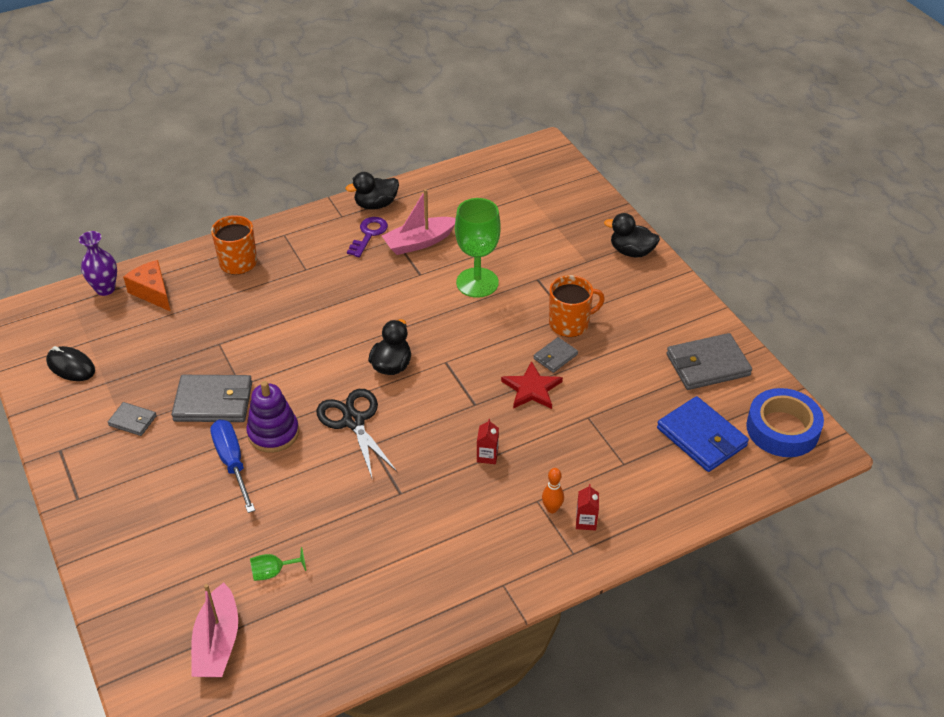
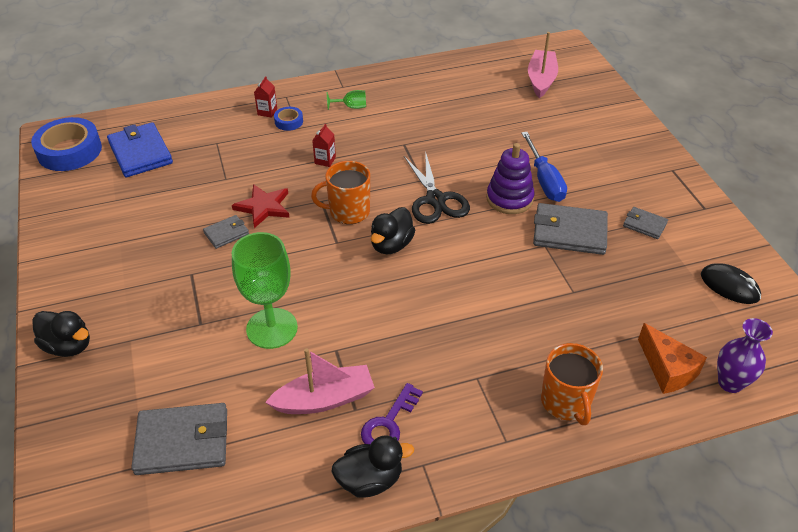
camera: 170 degrees left, 0 degrees up
green goblet [250,547,306,581] -> green goblet moved to [327,90,366,110]
orange bowling pin [542,468,564,513] -> blue tape [274,107,303,131]
orange mug [549,275,605,337] -> orange mug moved to [311,161,370,224]
grey wallet [667,333,752,390] -> grey wallet moved to [131,403,227,475]

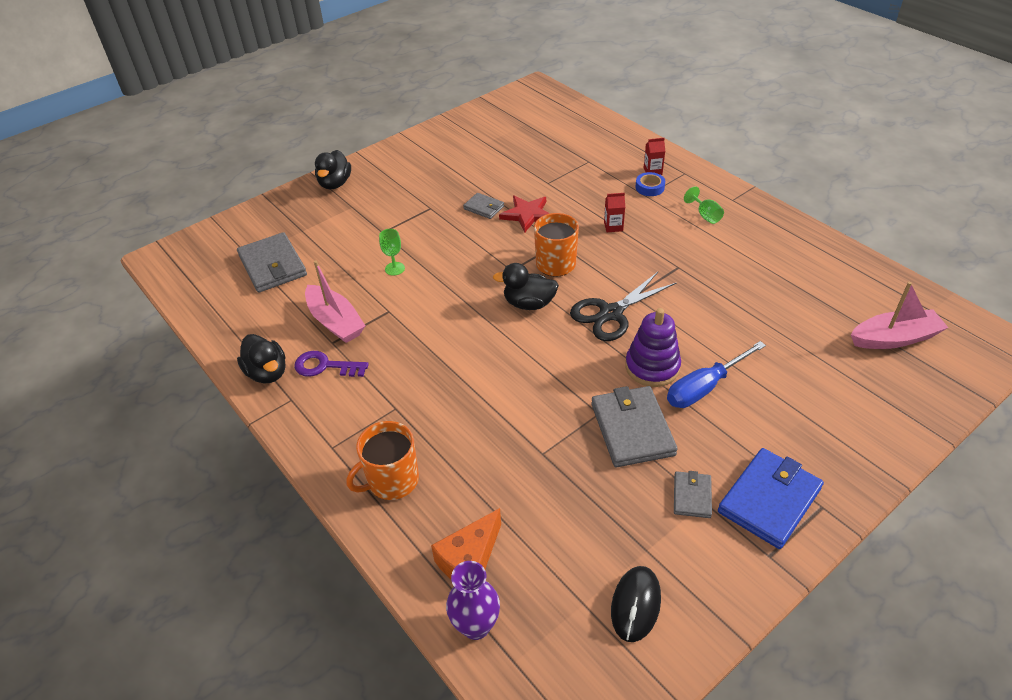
camera: 70 degrees right, 0 degrees up
blue tape [31,117,102,171] -> none
blue wallet [107,122,173,177] -> blue wallet moved to [718,448,824,549]
green goblet [232,232,298,349] -> green goblet [379,229,405,276], size x0.45

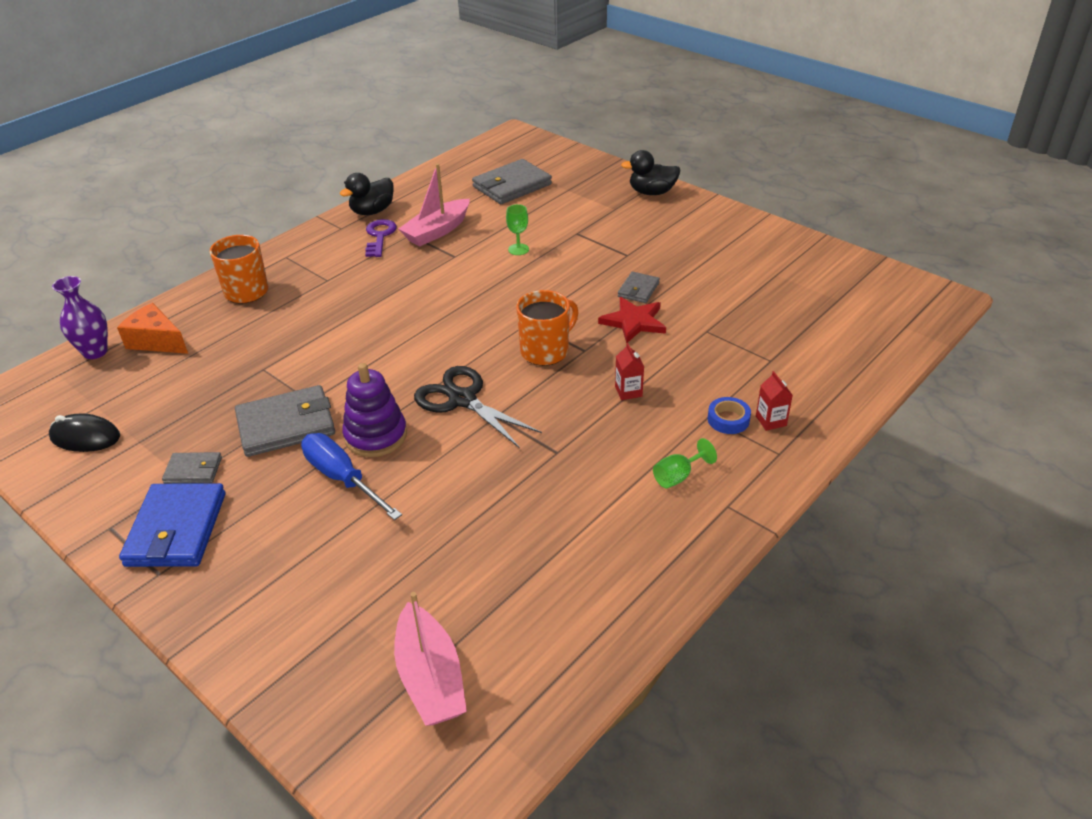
camera: 80 degrees right, 5 degrees down
black duck [493,263,559,310] -> none
blue wallet [718,448,824,549] -> blue wallet turned 60 degrees clockwise [119,483,225,567]

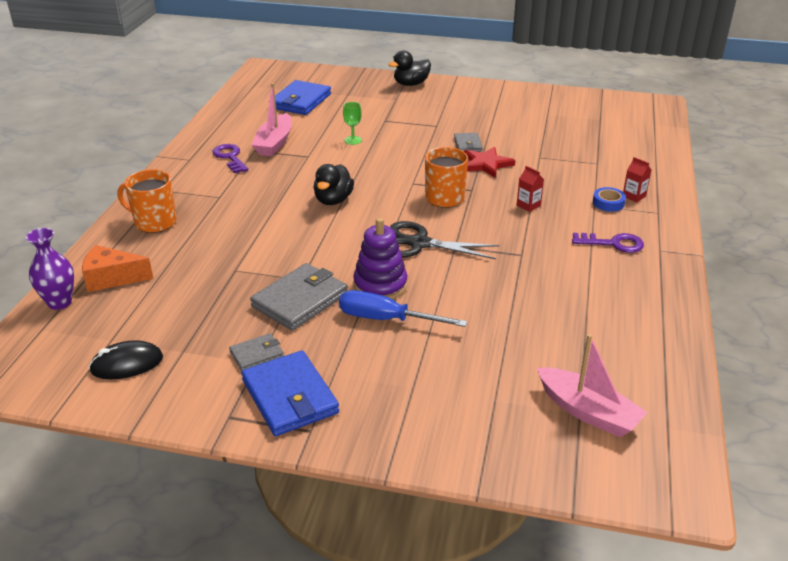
camera: 30 degrees left, 5 degrees down
black duck [340,173,394,215] -> black duck moved to [314,164,354,205]
grey wallet [472,159,552,204] -> blue wallet [269,80,331,115]
green goblet [653,438,717,488] -> purple key [572,233,644,253]

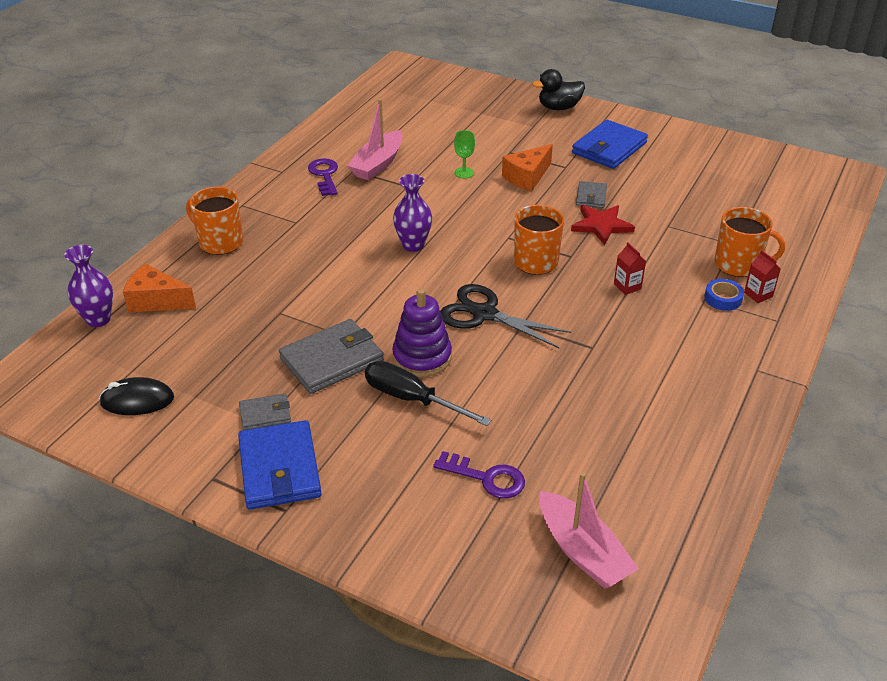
camera: 15 degrees right, 5 degrees up
blue wallet [269,80,331,115] -> blue wallet moved to [572,120,648,169]
black duck [314,164,354,205] -> purple vase [393,174,432,252]
blue screwdriver [339,290,467,327] -> black screwdriver [365,361,491,426]
purple key [572,233,644,253] -> purple key moved to [433,451,525,499]
none -> orange cheese [502,144,553,191]
none -> orange mug [715,207,785,277]

